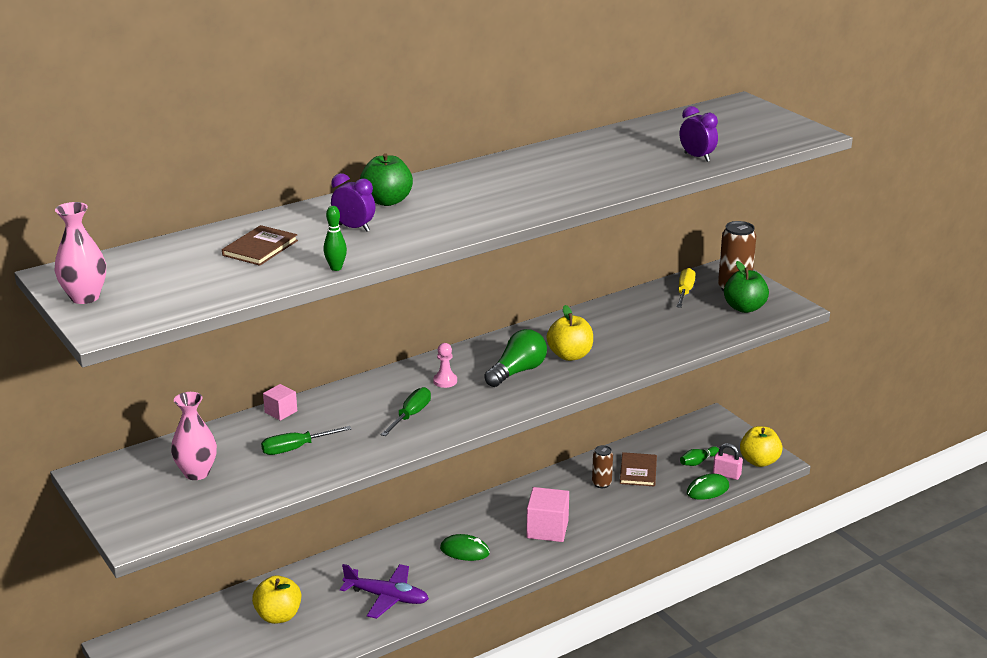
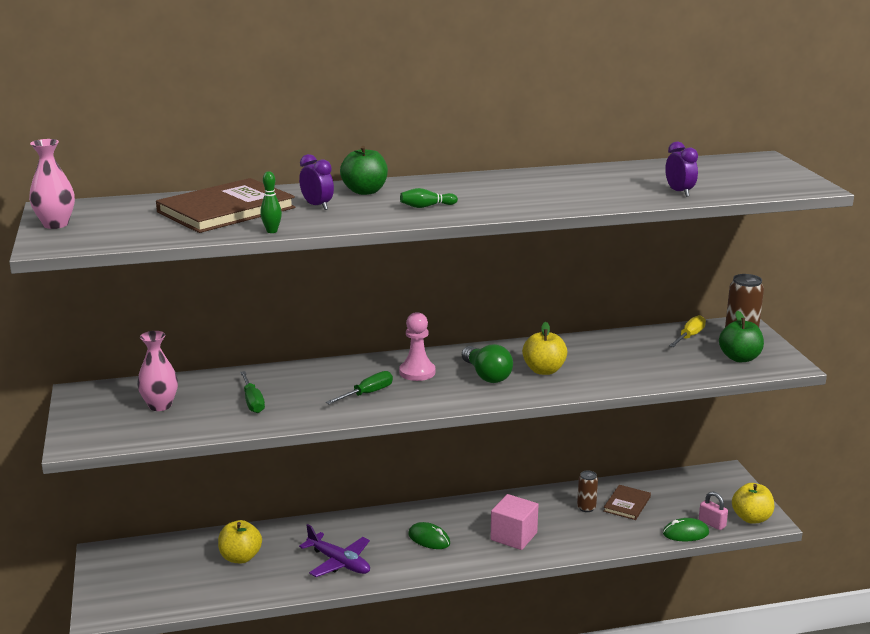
camera: 20 degrees right, 5 degrees down
brown book [222,225,298,266] -> brown book [156,178,295,233], size x1.95
green screwdriver [261,426,351,455] -> green screwdriver turned 105 degrees counterclockwise [240,371,265,413]
pink cube [263,384,297,421] -> none
pink pawn [433,343,457,388] -> pink pawn [399,312,435,381], size x1.62
green light bulb [484,329,547,387] -> green light bulb turned 90 degrees clockwise [462,344,513,383]
green bowling pin [680,446,719,466] -> green bowling pin moved to [400,188,458,208]

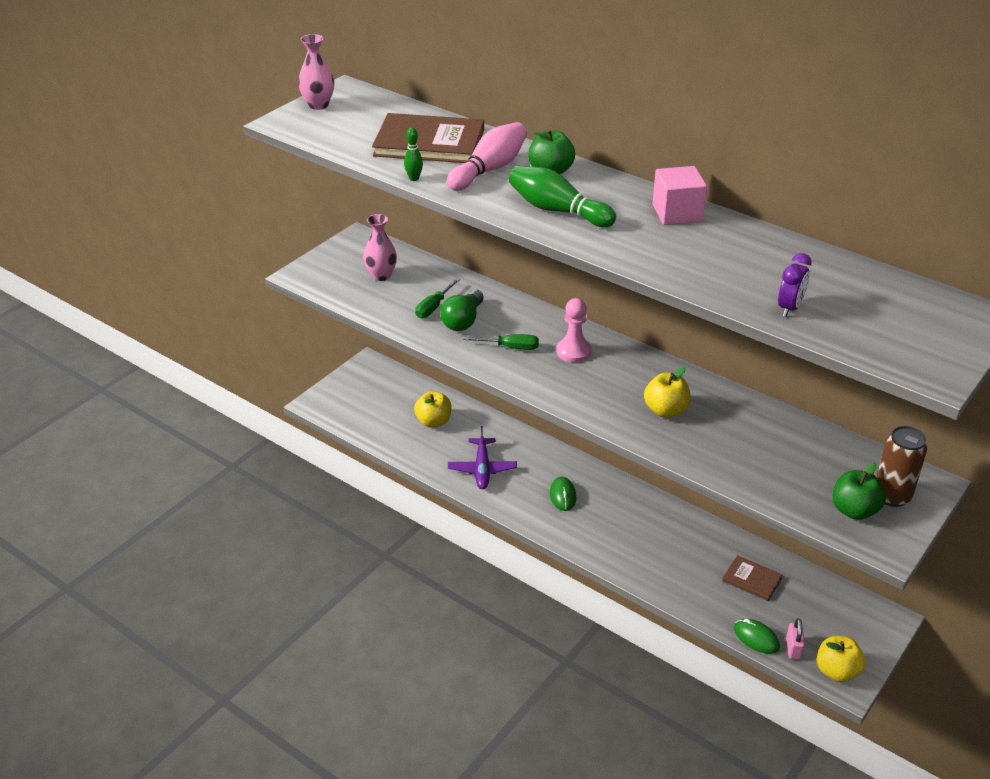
camera: 50 degrees right, 15 degrees up
purple clock [299,154,334,210] -> pink bowling pin [447,122,527,191]
green bowling pin [400,188,458,208] -> green bowling pin [509,166,616,227], size x2.03
green light bulb [462,344,513,383] -> green light bulb moved to [440,289,484,331]
pink cube [490,494,539,550] -> pink cube moved to [652,166,707,225]
brown can [577,470,598,512] -> none
brown book [604,485,651,520] -> brown book turned 45 degrees clockwise [722,555,783,601]
yellow screwdriver [669,315,706,347] -> none

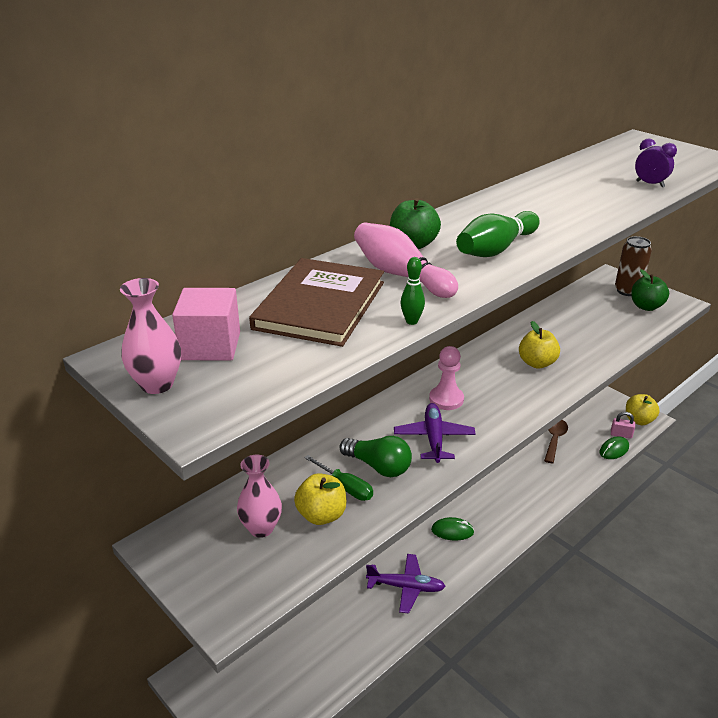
camera: 80 degrees left, 5 degrees down
yellow apple [414,391,452,428] -> yellow apple moved to [294,473,346,525]
green screwdriver [463,334,539,350] -> purple plane [394,403,476,463]
pink cube [652,166,707,225] -> pink cube moved to [172,288,240,360]
brown book [722,555,783,601] -> brown spoon [544,420,568,463]

